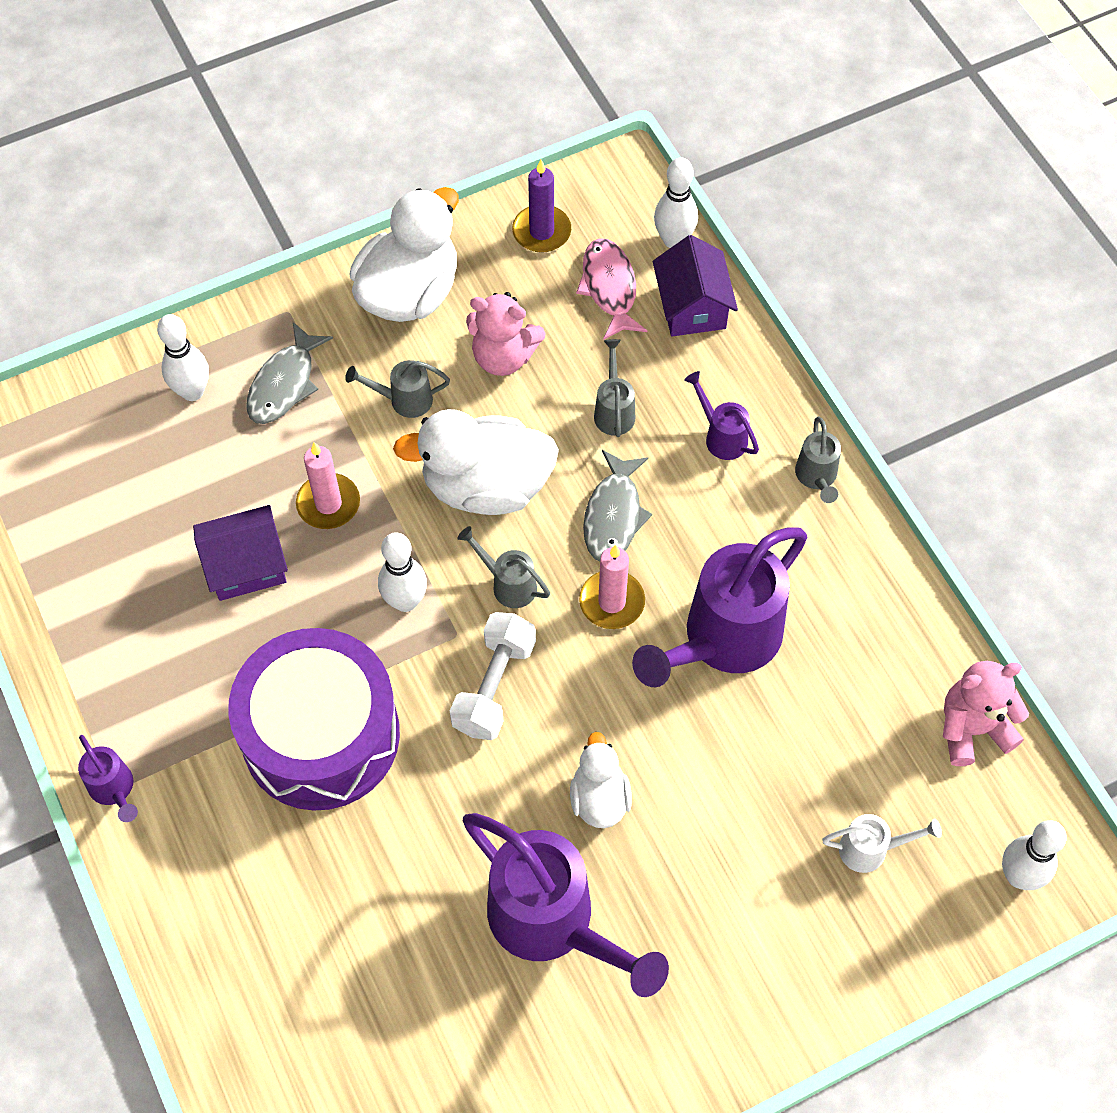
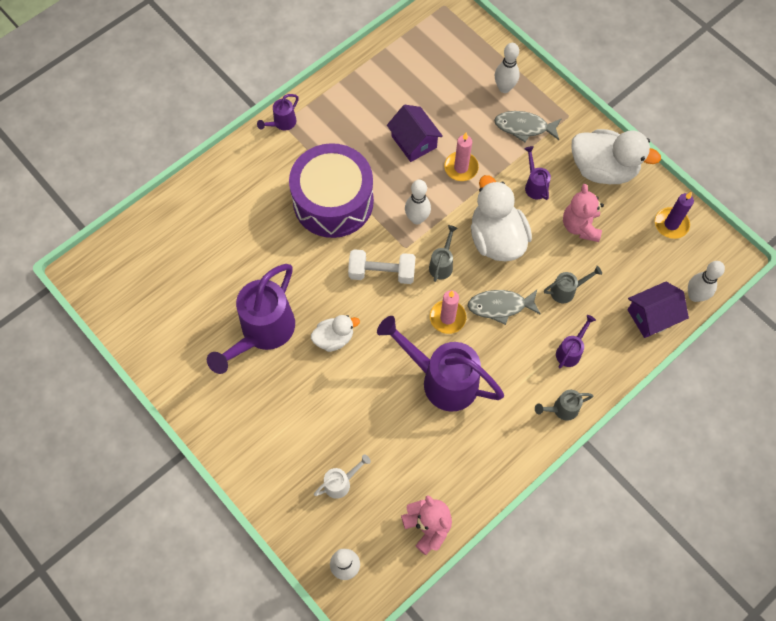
camera: 75 degrees right, 5 degrees up
grey watering can [345,360,450,418] -> purple watering can [524,146,551,200]
pink fish [576,238,647,340] -> none
white watering can [822,814,942,873] -> white watering can turned 105 degrees counterclockwise [314,454,371,499]

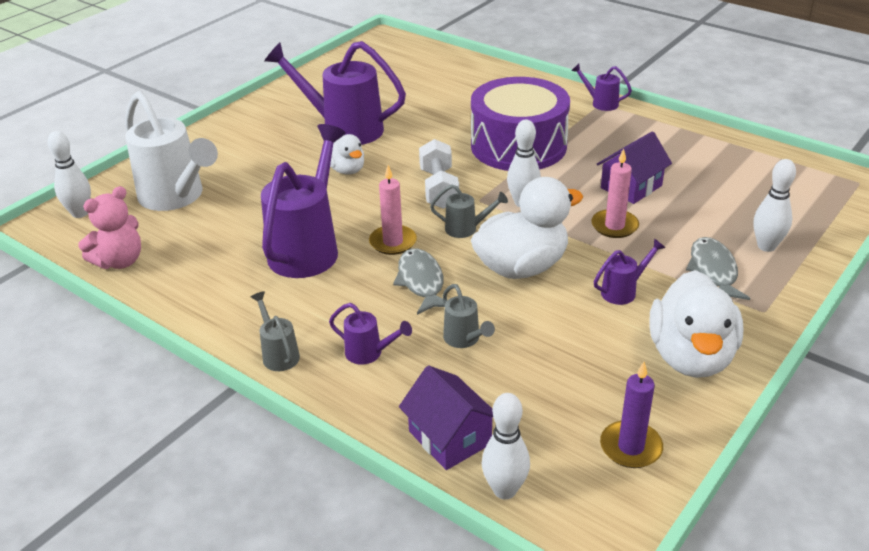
camera: 80 degrees right, 30 degrees down
white watering can [314,454,371,499] -> white watering can [125,91,218,211], size x2.19
pink teddy bear [563,184,604,242] -> none

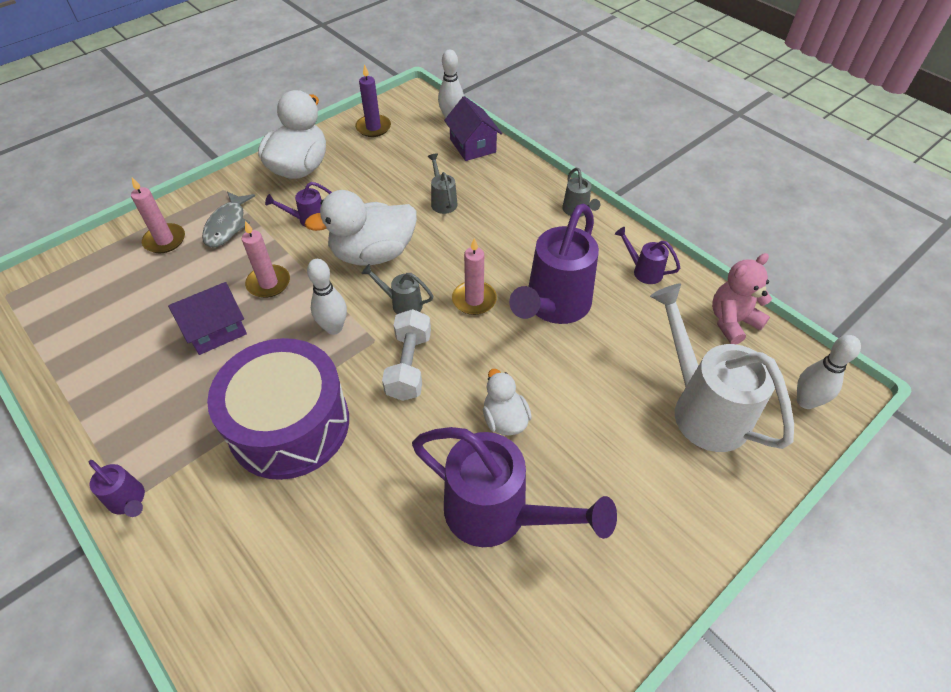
camera: 170 degrees left, 15 degrees up
purple watering can [329,303,412,365] -> purple watering can moved to [615,227,680,284]
grey fish [393,248,445,315] -> none
white bowling pin [754,159,796,252] -> pink candle [131,177,185,253]

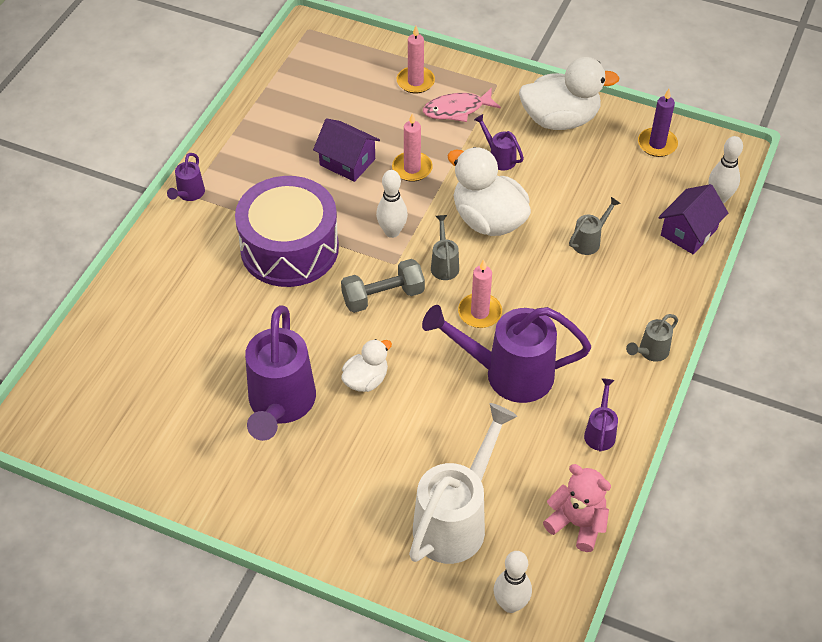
camera: 65 degrees right, 0 degrees up
grey fish [202,192,255,247] -> pink fish [423,88,501,122]
white dumbbell [382,309,431,401] -> grey dumbbell [341,259,425,313]

